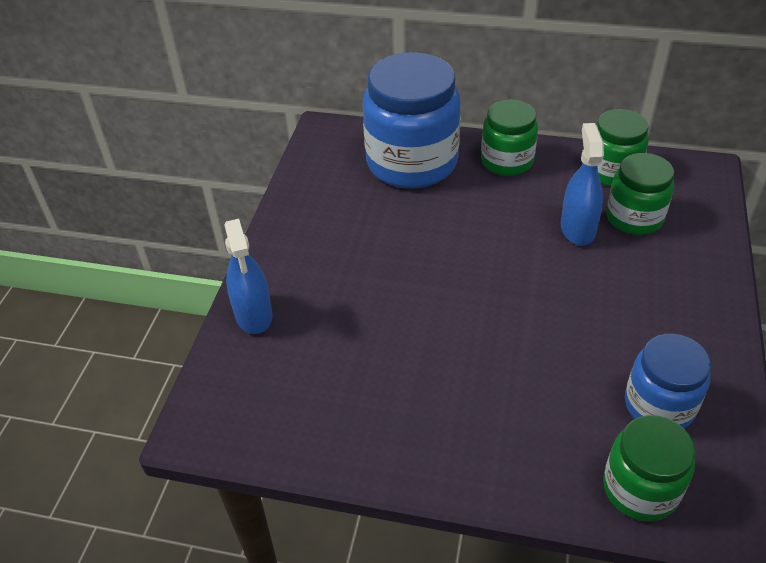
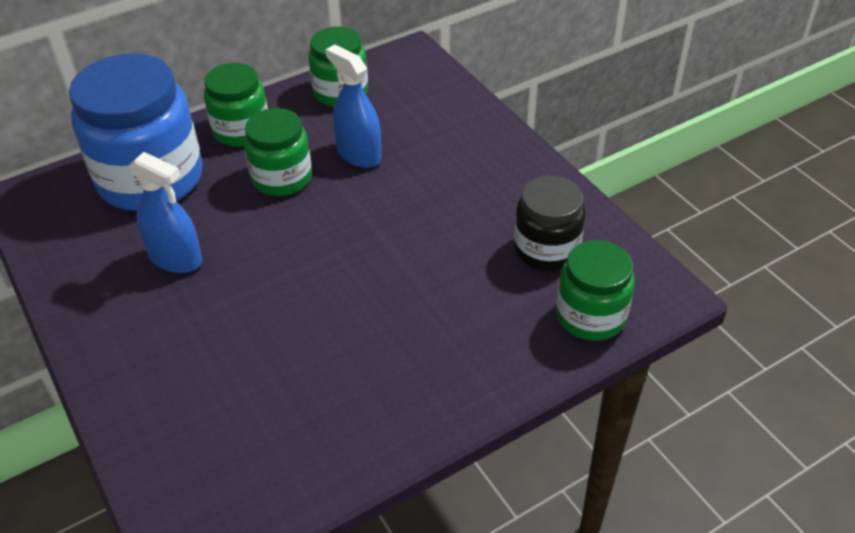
camera: 45 degrees left, 0 degrees up
blue spray bottle [224,219,272,334] -> blue spray bottle moved to [129,152,202,273]
green jar [606,153,674,235] -> green jar moved to [244,108,312,196]
blue jar [625,334,711,428] -> black jar [514,176,586,271]

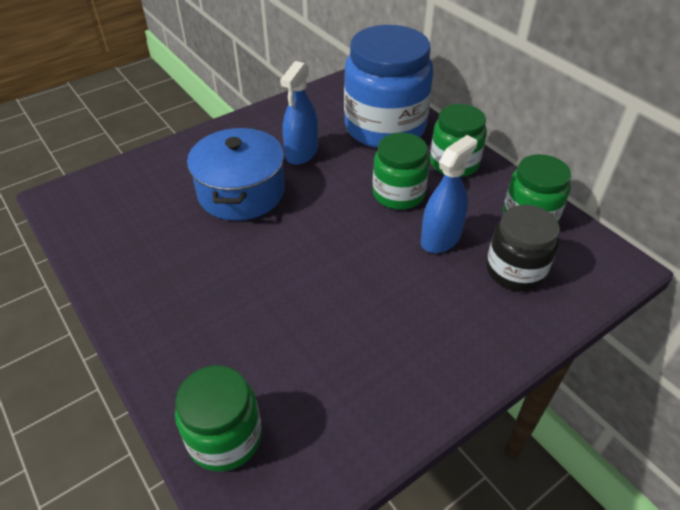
camera: 85 degrees right, 0 degrees up
black jar [514,176,586,271] -> black jar moved to [486,205,559,291]
none -> blue pot [187,128,285,221]

